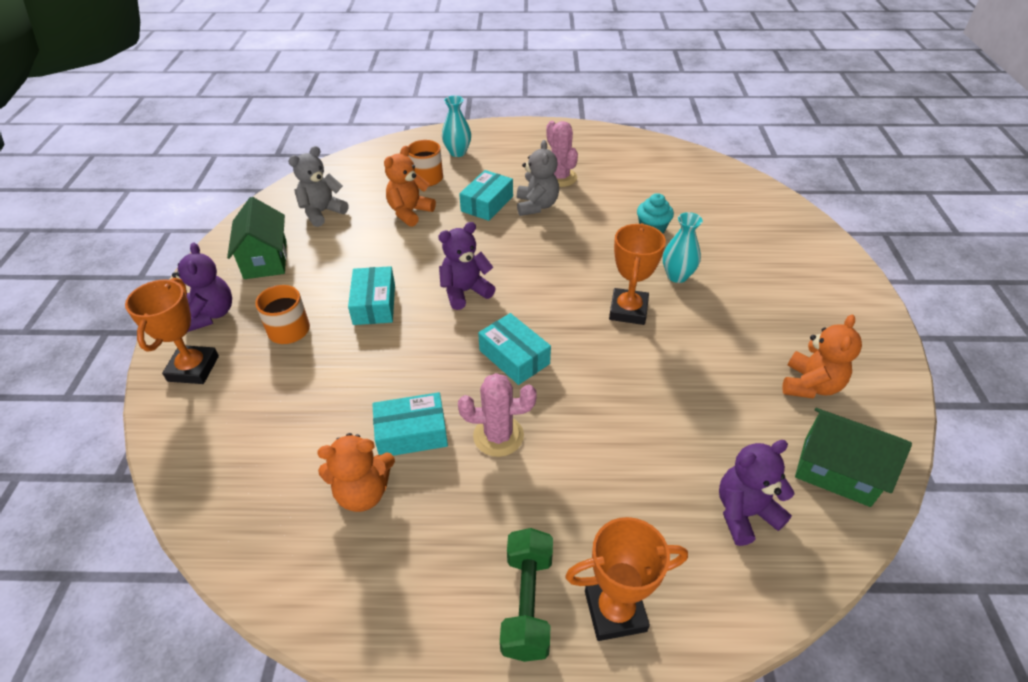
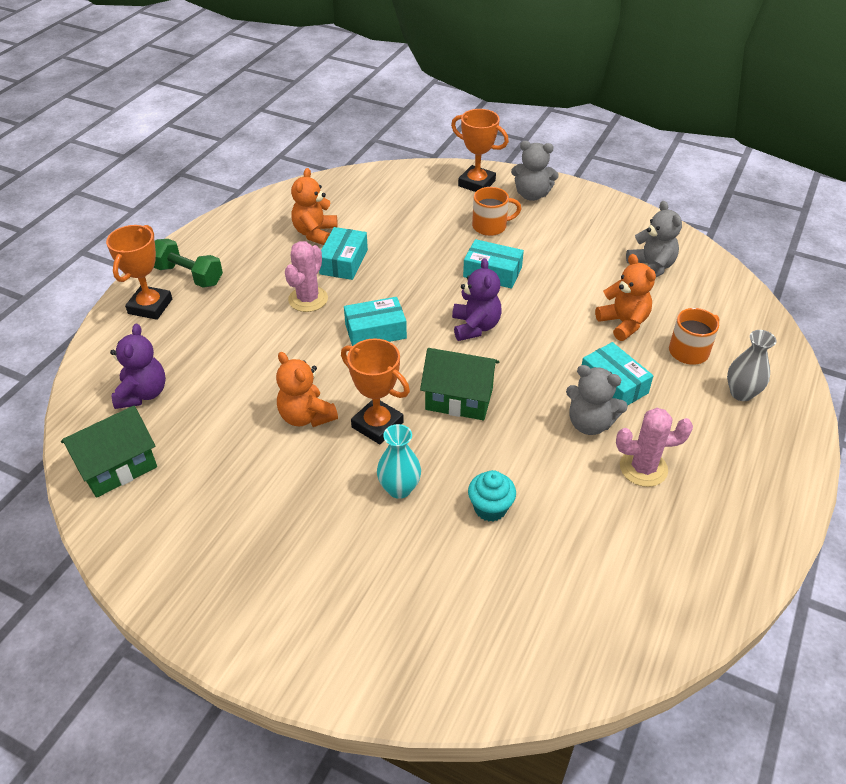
camera: 115 degrees right, 0 degrees up
purple teddy bear [172,242,232,332] -> grey teddy bear [511,141,559,201]
green house [227,197,287,279] -> green house moved to [420,348,499,420]
turquoise vase [442,96,471,157] -> grey vase [727,330,777,401]
orange teddy bear [782,315,862,398] -> orange teddy bear moved to [276,352,338,427]

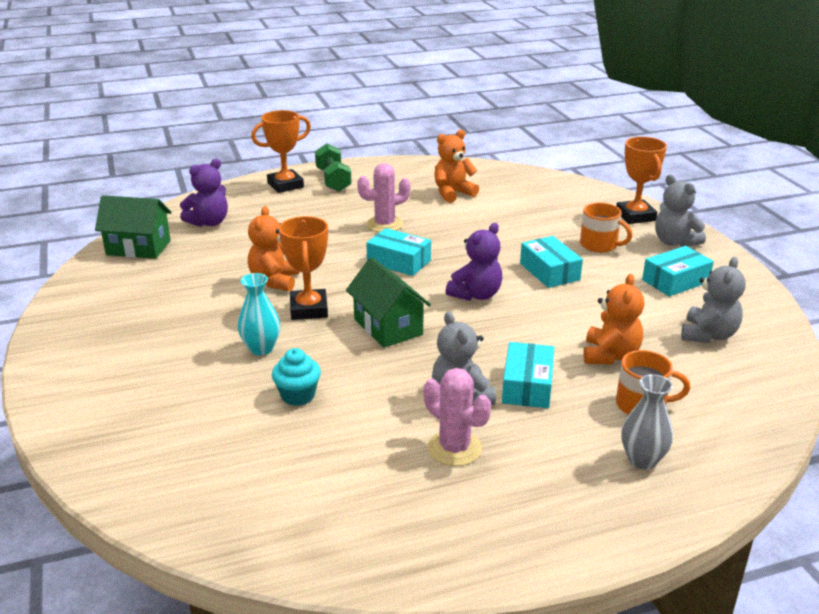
camera: 45 degrees right, 15 degrees down
turquoise box [319,227,368,280] -> turquoise box moved to [642,246,714,296]

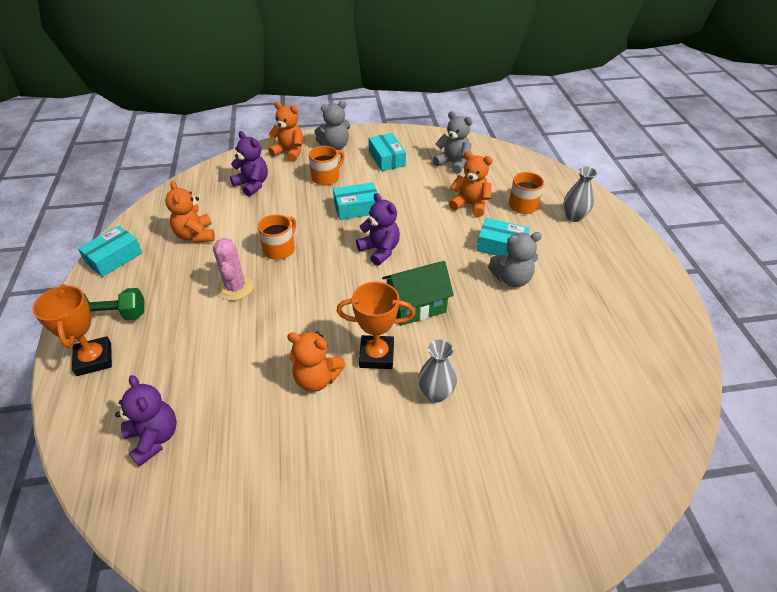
camera: 80 degrees left, 15 degrees up
green house [95,195,172,259] -> none
turquoise vase [238,273,280,355] -> grey vase [418,339,457,403]
turquoise cupcake [272,348,321,406] -> none
turquoise box [366,228,431,276] -> turquoise box moved to [78,226,143,277]
pink cactus [424,368,491,466] -> none
orange trophy [616,137,667,224] -> orange teddy bear [268,102,303,162]
none -> purple teddy bear [230,131,268,197]
none -> orange mug [258,214,296,260]

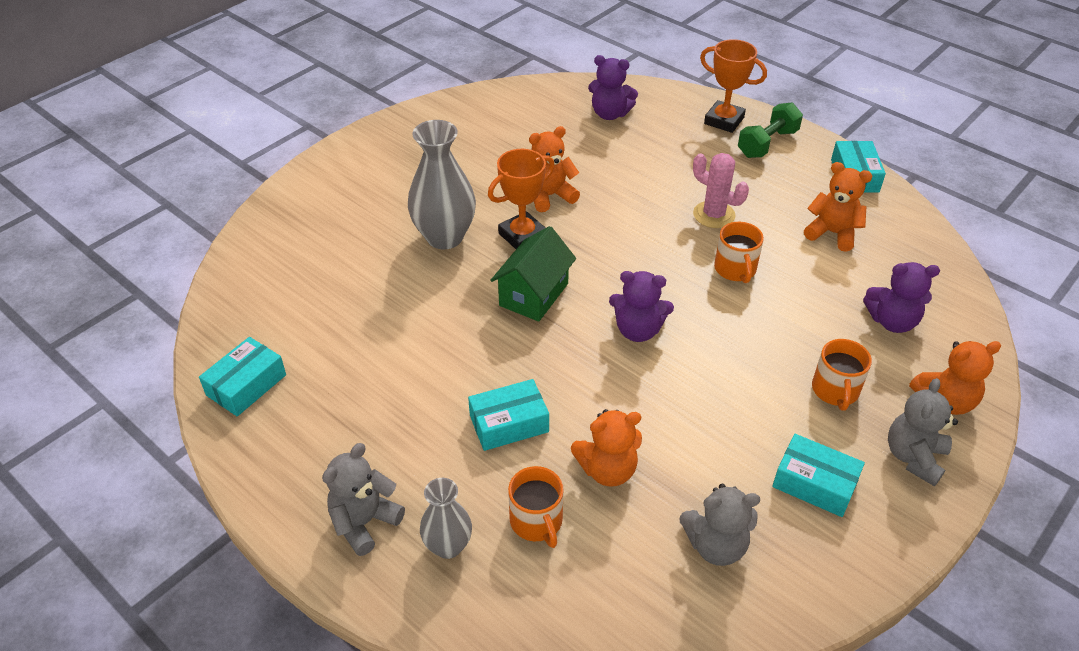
camera: 140 degrees right, 0 degrees up
turquoise box [333,182,377,220] -> turquoise box moved to [199,337,286,416]
grey vase [418,339,457,403] -> grey vase [408,120,476,249], size x1.72
grey teddy bear [488,232,542,287] -> grey teddy bear moved to [322,443,405,556]

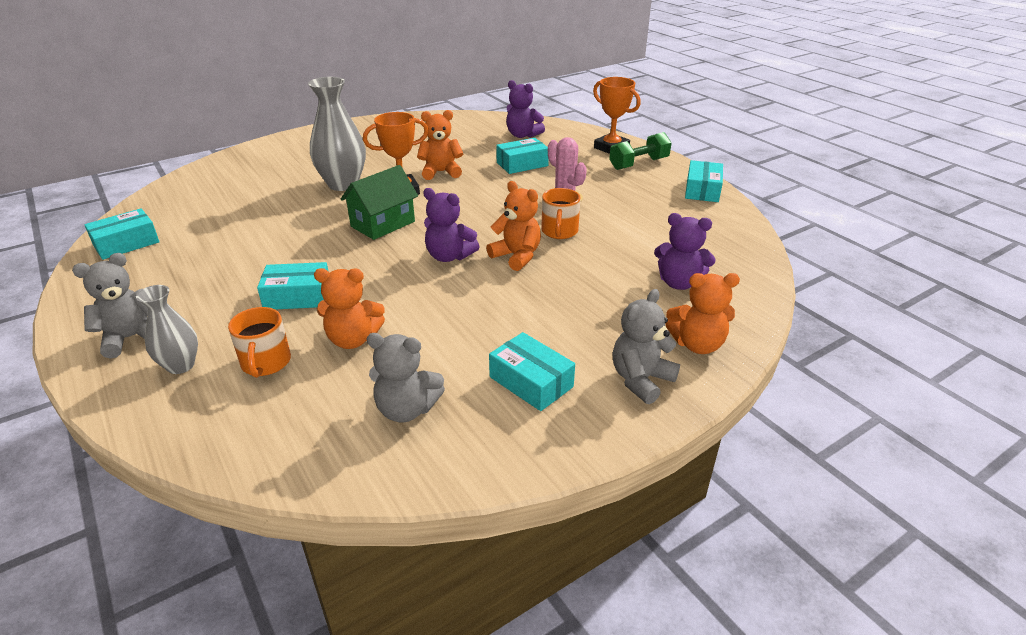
camera: 15 degrees right, 10 degrees down
orange teddy bear [804,162,872,252] -> orange teddy bear moved to [486,181,541,271]
orange mug [812,339,872,411] -> none
none -> turquoise box [496,138,549,174]

